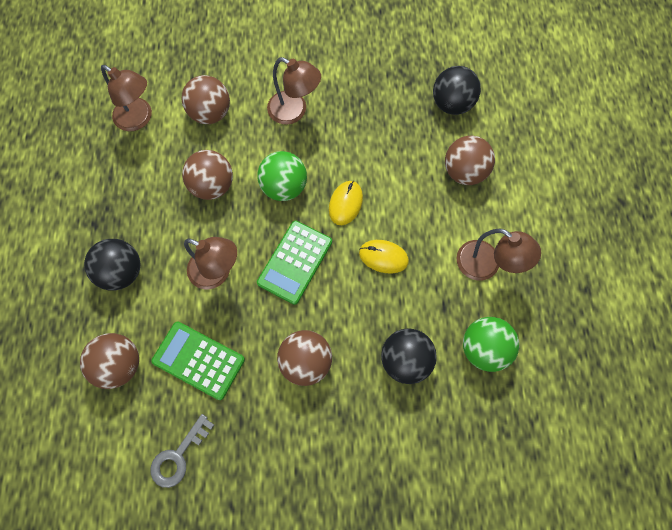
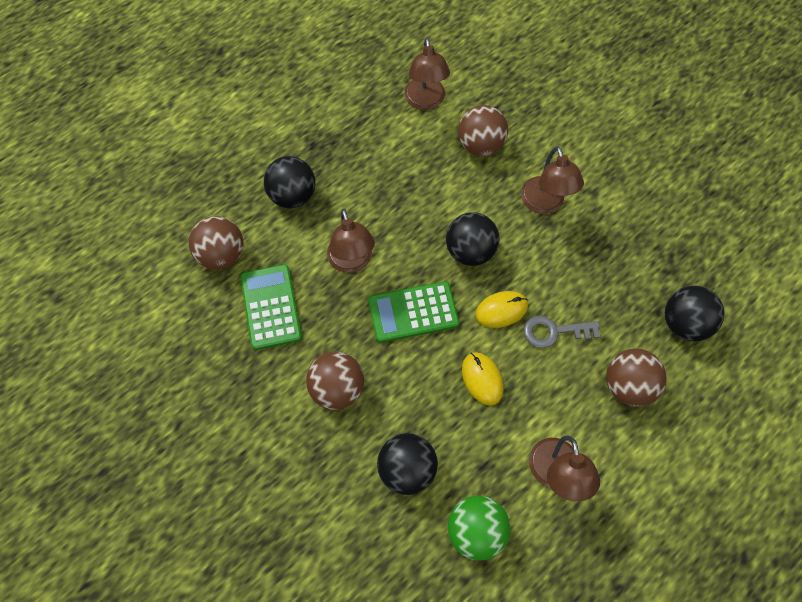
camera: 50 degrees right, 5 degrees down
grey key [151,414,214,488] -> grey key moved to [524,316,600,348]
brown ball [182,150,233,200] -> none
green ball [257,151,307,201] -> black ball [446,212,499,266]

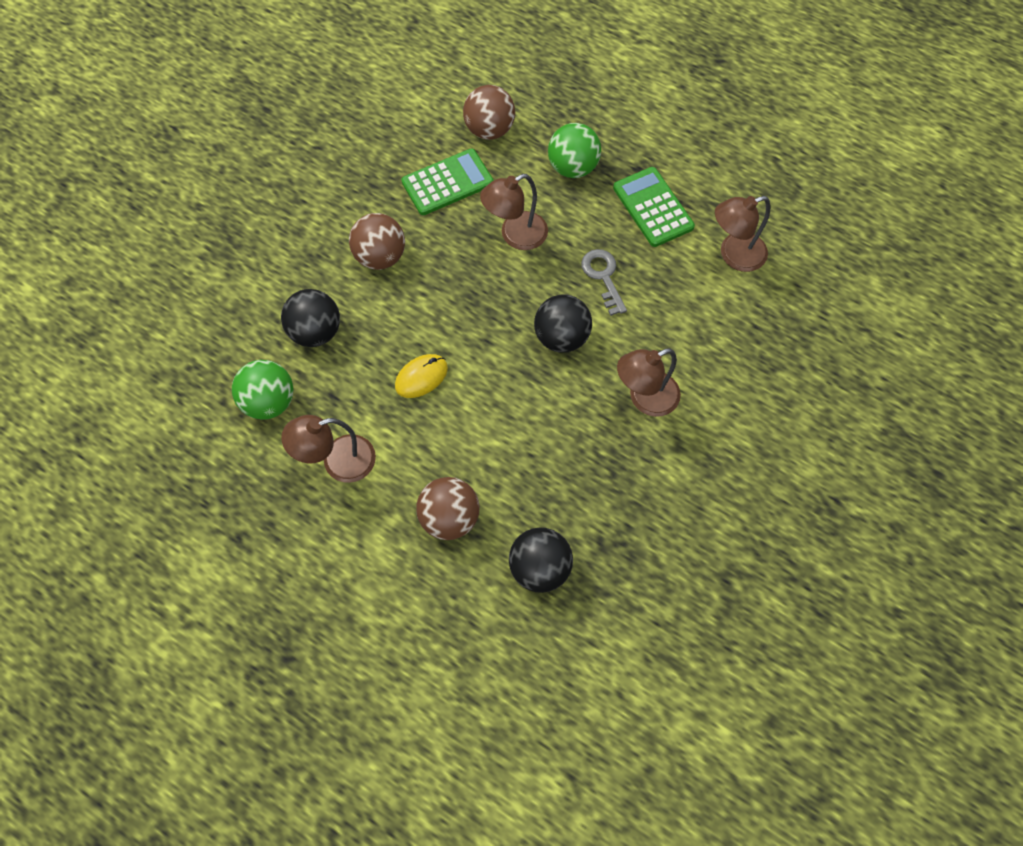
camera: 75 degrees right, 0 degrees up
black ball [264,156,316,208] -> green ball [548,123,601,178]
green calculator [368,281,459,343] -> green calculator moved to [613,167,695,247]
brown ball [458,105,508,156] -> none
yellow mouse [475,291,528,328] -> none
grey key [524,316,600,348] -> grey key moved to [581,249,627,316]

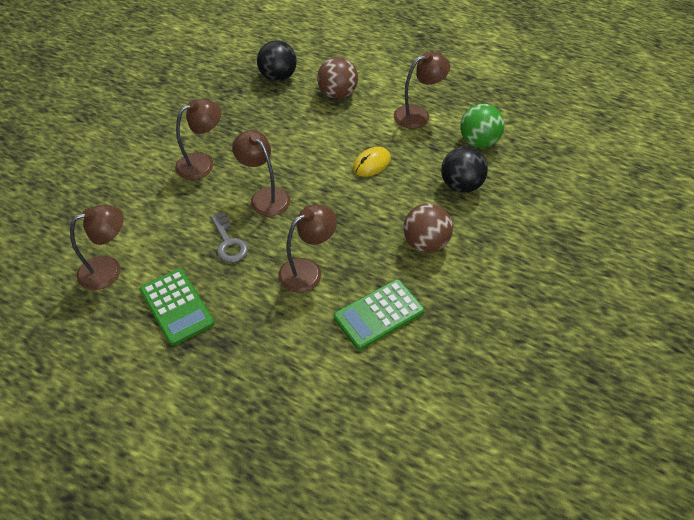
camera: 175 degrees right, 15 degrees down
brown ball [463,85,515,140] -> none
black ball [534,294,592,353] -> brown lamp [232,130,290,216]
green ball [548,123,601,178] -> none

